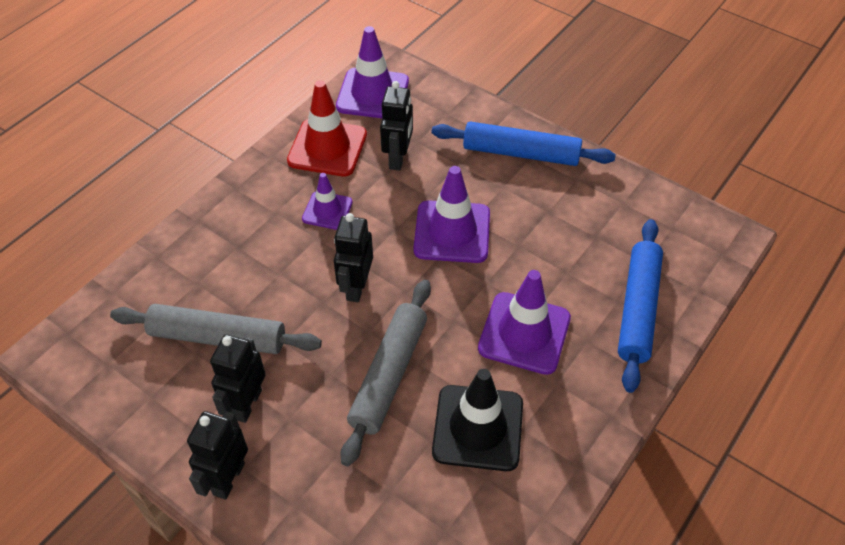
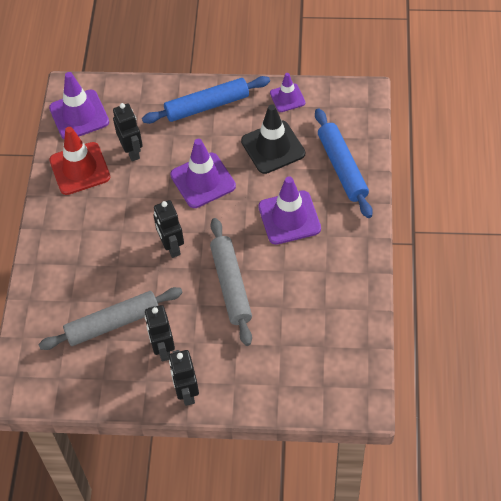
camera: 30 degrees left, 5 degrees up
purple traffic cone [302,173,353,230] -> purple traffic cone moved to [270,73,305,112]
black traffic cone [432,369,523,471] -> black traffic cone moved to [241,104,305,174]

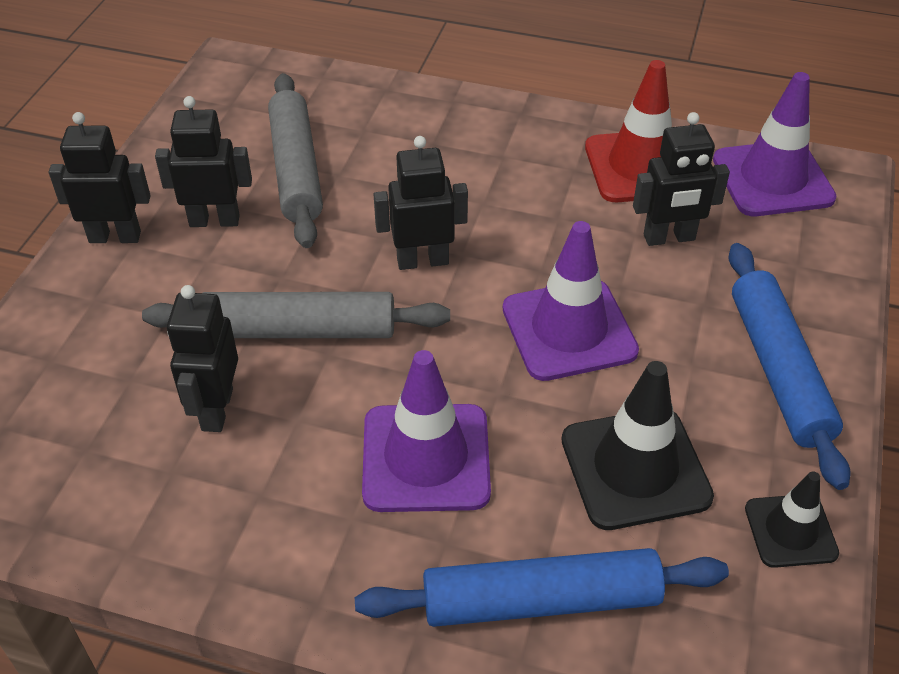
camera: 100 degrees right, 10 degrees down
purple traffic cone [270,73,305,112] -> black traffic cone [745,471,839,568]
none -> black robot [167,285,238,432]

